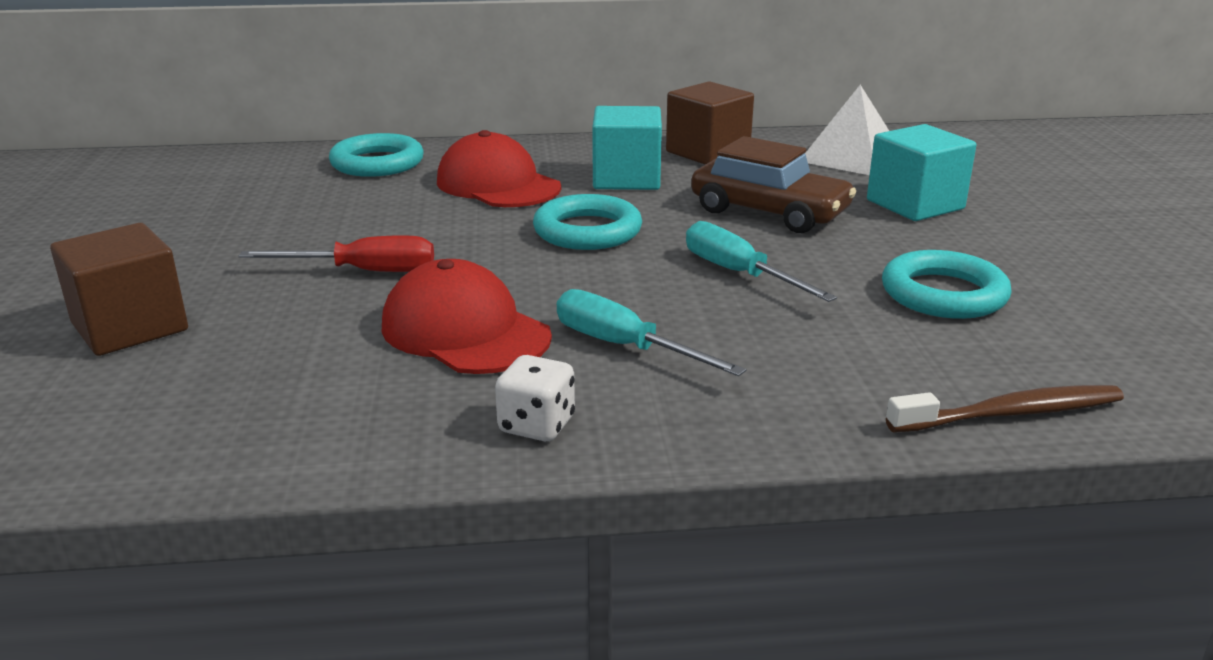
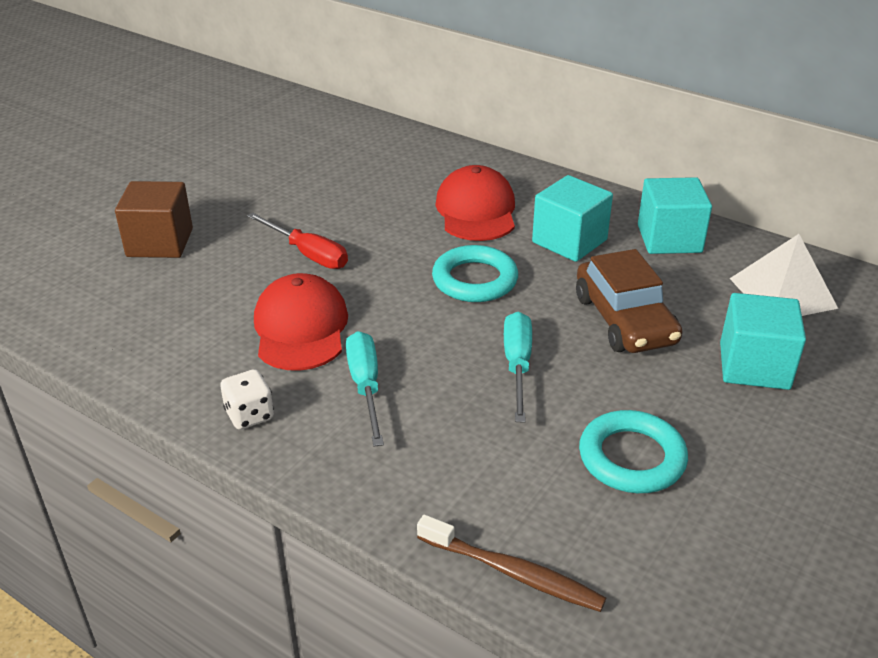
camera: 40 degrees right, 10 degrees up
turquoise ring [329,133,424,177] -> none
brown cube [666,81,754,165] -> turquoise cube [638,177,712,254]

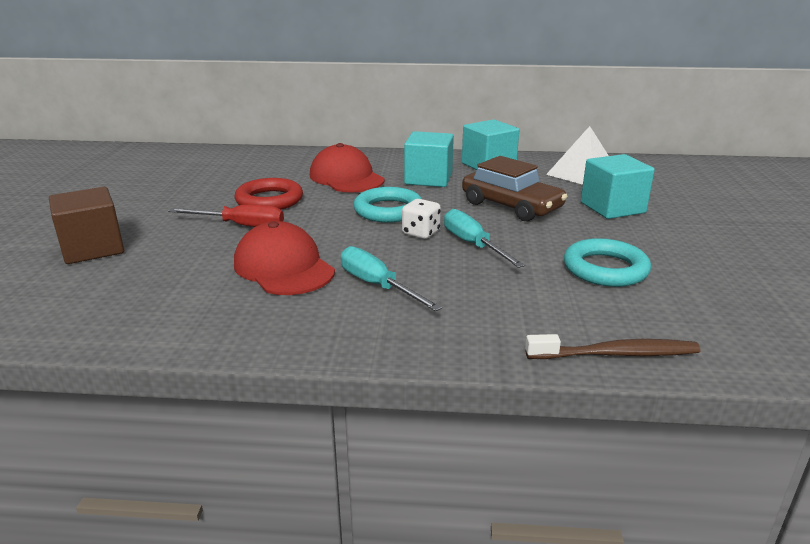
camera: 30 degrees left, 10 degrees down
white dice [220,369,274,430] -> white dice moved to [402,199,441,239]
none -> red ring [234,178,303,210]

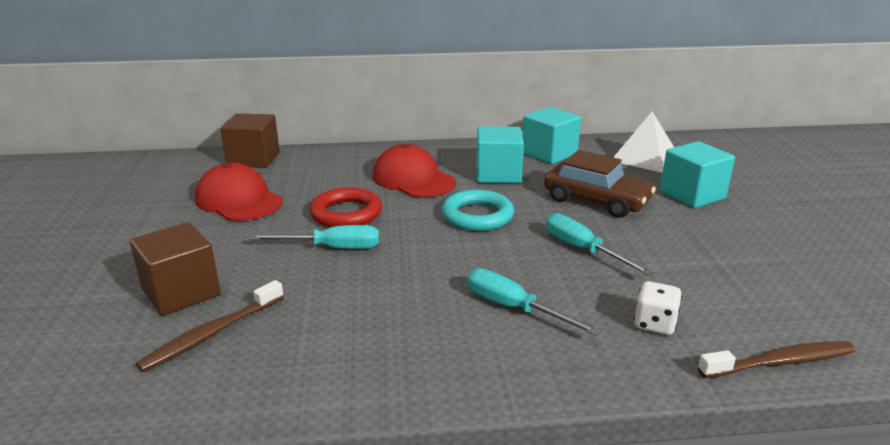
camera: 10 degrees left, 0 degrees up
red screwdriver [168,205,284,227] -> turquoise screwdriver [250,225,379,249]
red cap [234,221,335,295] -> red cap moved to [195,163,283,221]
white dice [402,199,441,239] -> white dice moved to [634,281,682,335]
turquoise ring [564,238,651,287] -> none
none -> brown toothbrush [136,280,284,372]
none -> brown cube [221,113,280,168]

